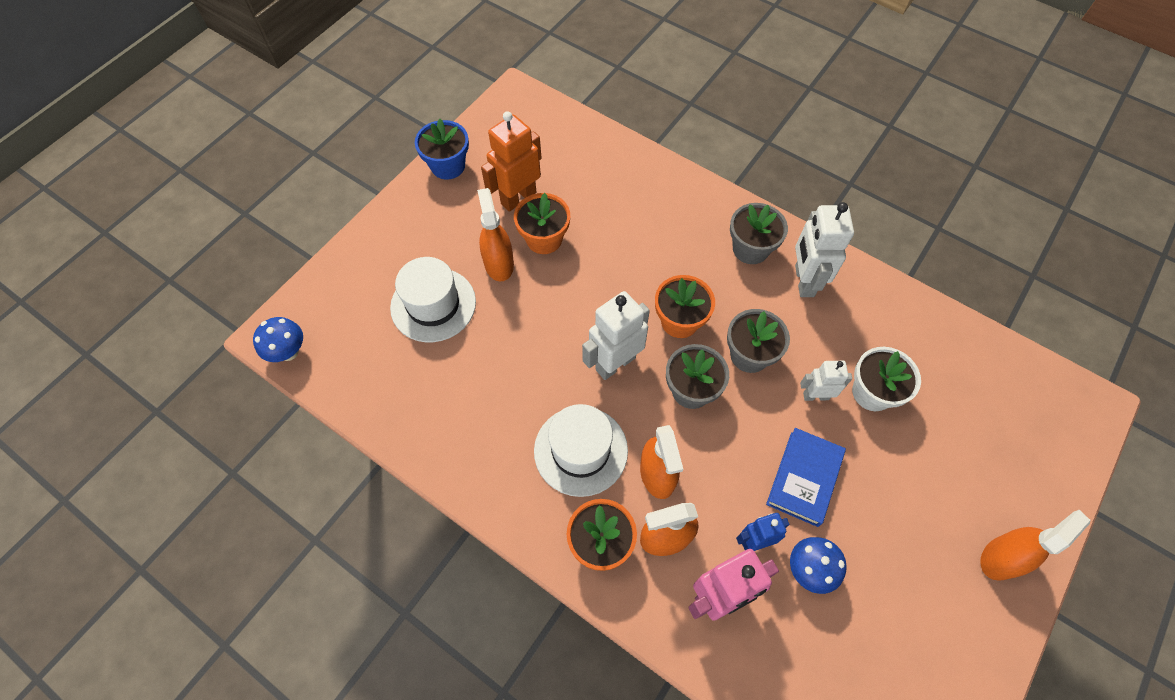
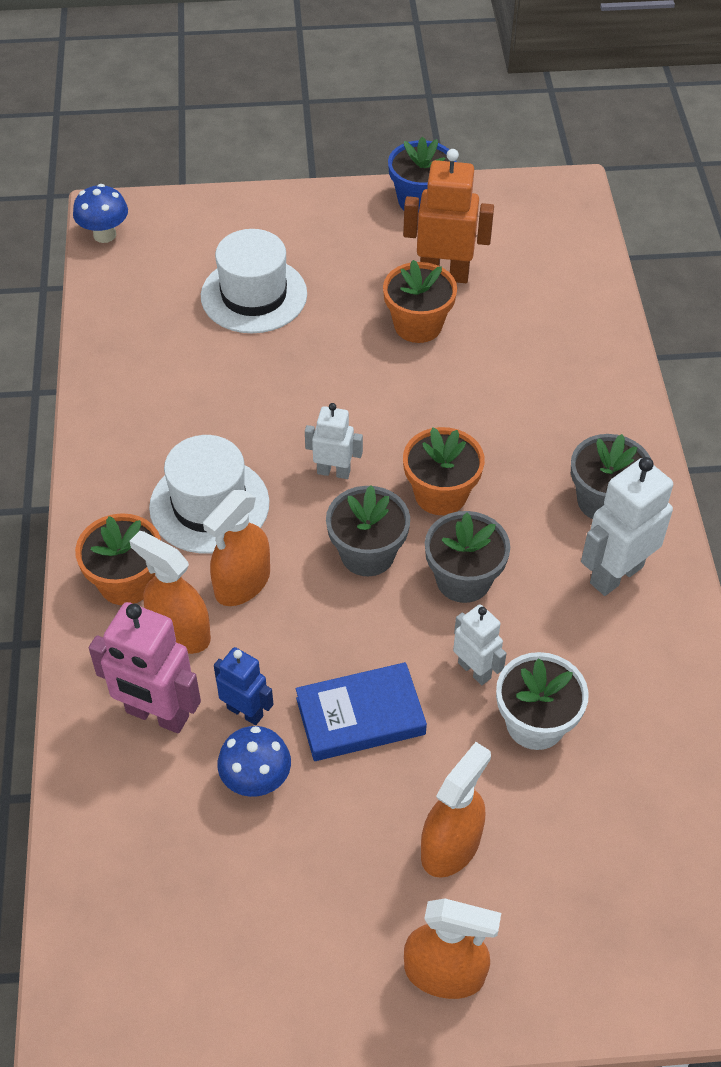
camera: 50 degrees right, 10 degrees down
orange spray bottle [477,188,514,281] -> orange spray bottle moved to [421,742,491,878]
white robot [582,291,650,380] -> white robot [305,403,363,479], size x0.59

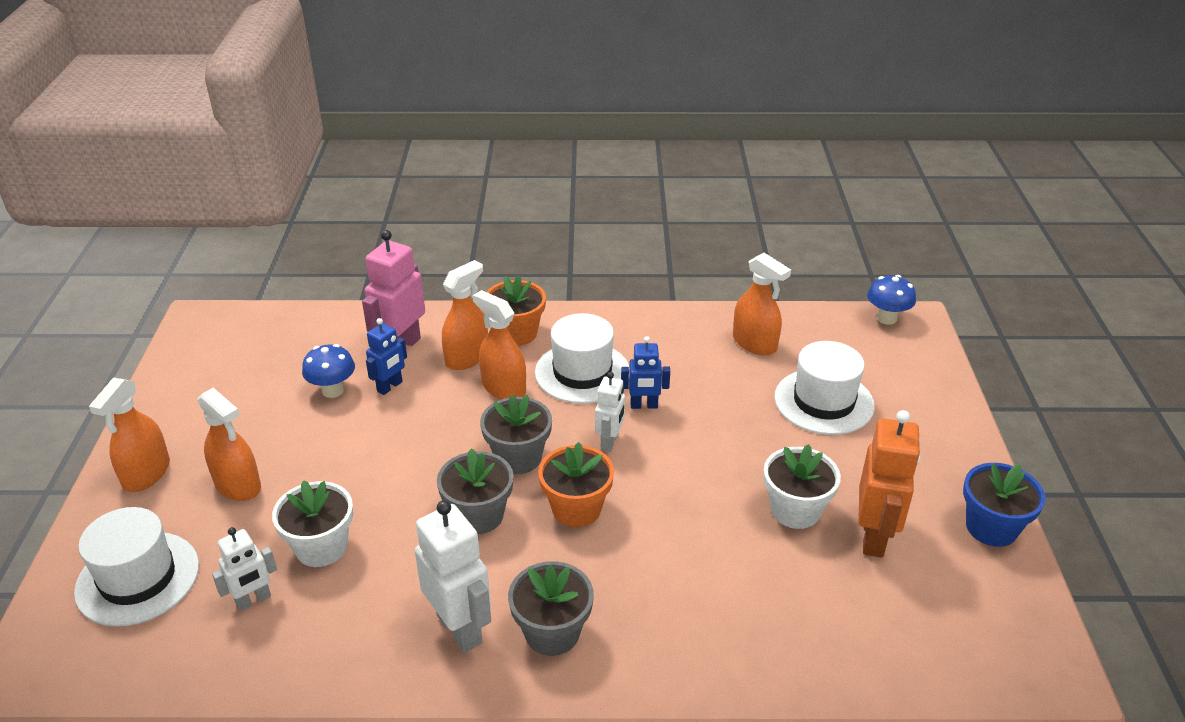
camera: 95 degrees right, 15 degrees down
blue book [296,662,427,761] -> none
orange flower pot [383,260,457,343] -> white flower pot [764,444,841,529]
white robot [453,604,507,685] -> white robot moved to [212,527,277,611]
none -> white hat [74,507,199,627]
none -> blue robot [621,336,670,409]
none -> orange spray bottle [733,253,791,355]

